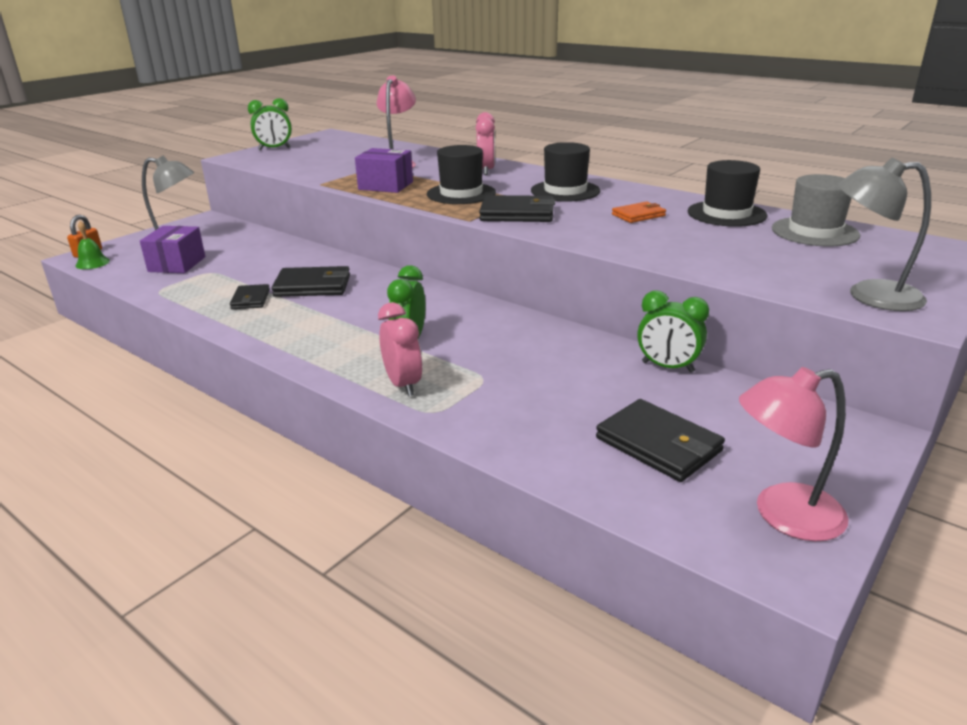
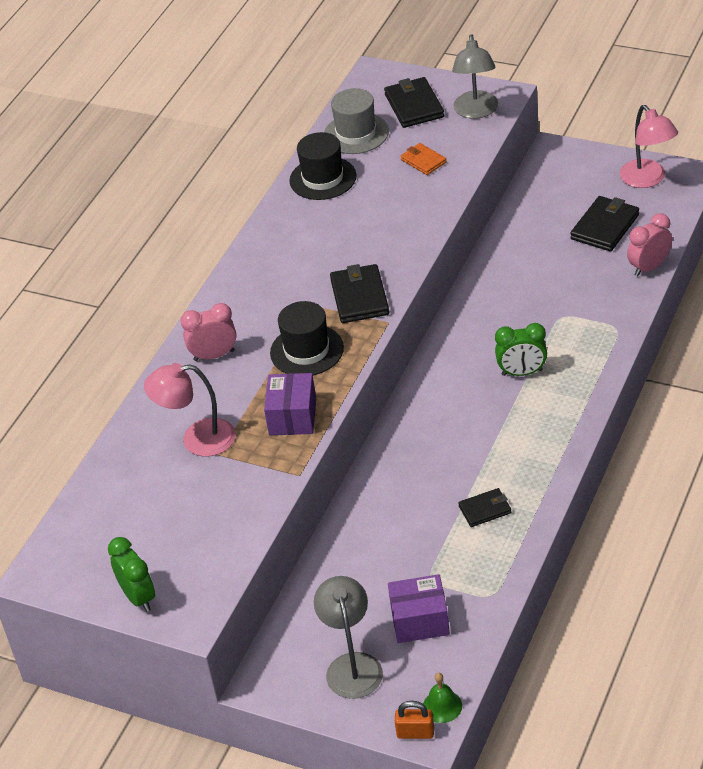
camera: 100 degrees left, 15 degrees up
black wallet [272,266,350,297] -> black wallet moved to [384,77,444,128]
pink clock [378,302,423,396] -> pink clock moved to [627,213,672,276]
black hat [531,142,600,202] -> none
orange wallet [612,202,666,223] -> orange wallet moved to [401,143,447,175]
green clock [637,290,709,373] -> none

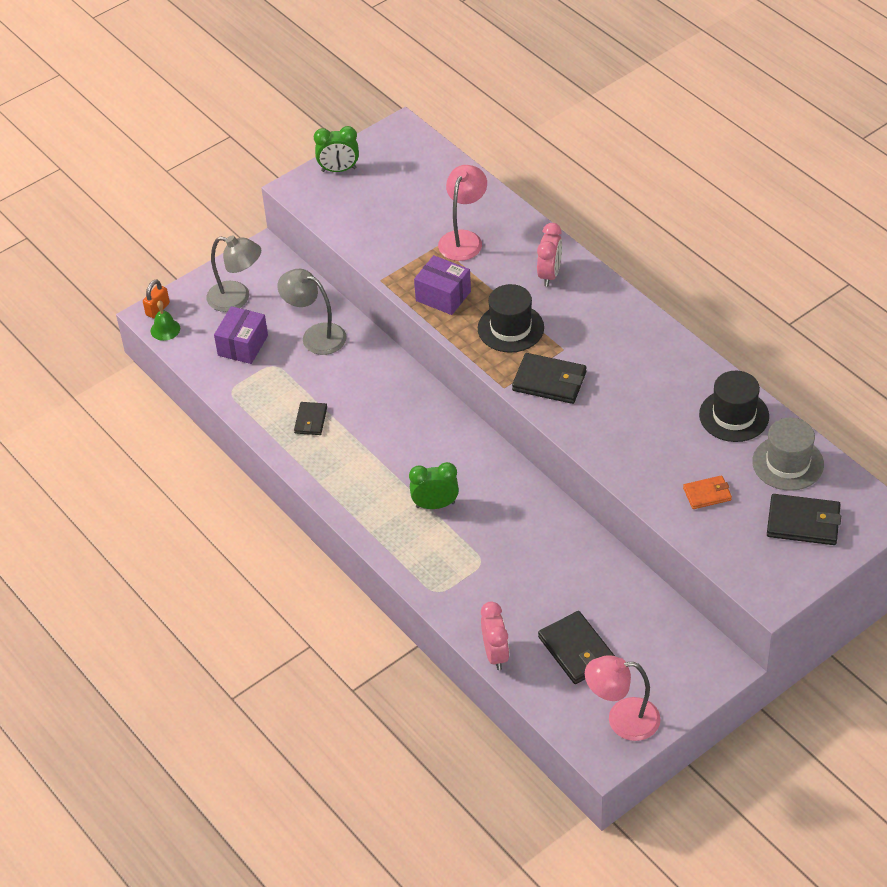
camera: 115 degrees right, 5 degrees up
grey lamp [452,34,498,119] -> grey lamp moved to [277,269,347,355]
green clock [495,323,547,376] -> green clock turned 60 degrees clockwise [409,462,459,509]

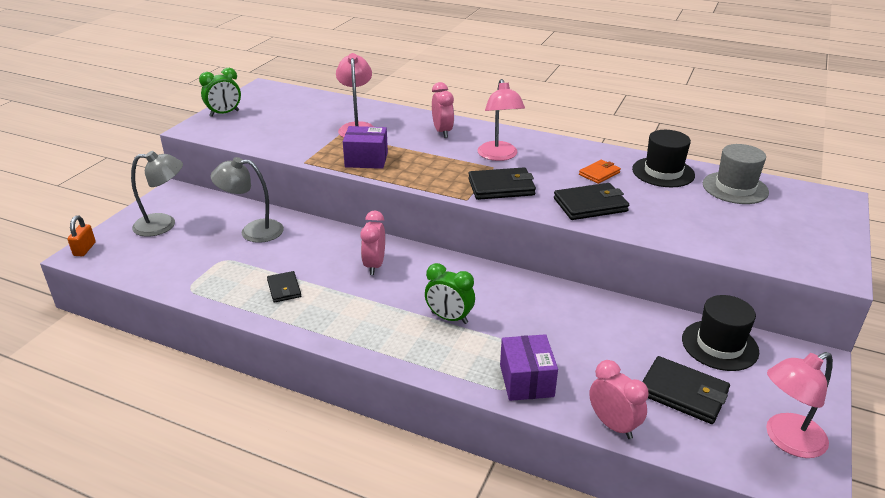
camera: 30 degrees left, 15 degrees down
green bell [151,300,180,341] -> none
purple box [214,306,268,364] -> purple box moved to [500,334,558,401]
green clock [409,462,459,509] -> green clock turned 120 degrees counterclockwise [425,263,475,324]
black hat [478,284,544,353] -> black hat moved to [682,295,759,371]
orange wallet [683,475,732,509] -> orange wallet moved to [579,160,621,184]
black wallet [767,494,841,545] -> black wallet moved to [554,183,629,220]
none -> pink clock [360,211,385,275]
none -> pink lamp [478,79,525,161]

